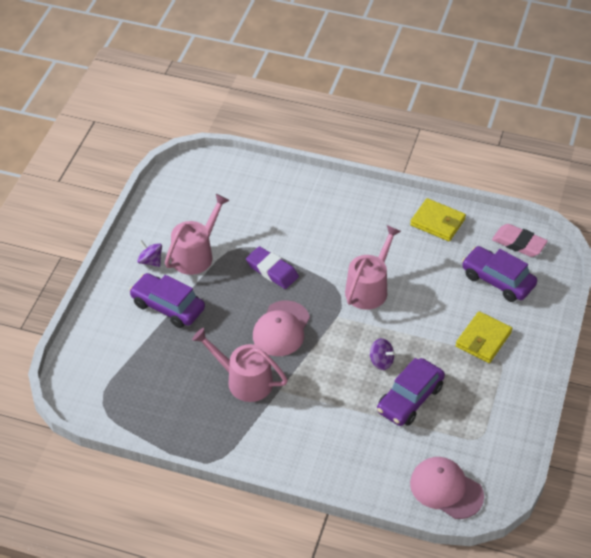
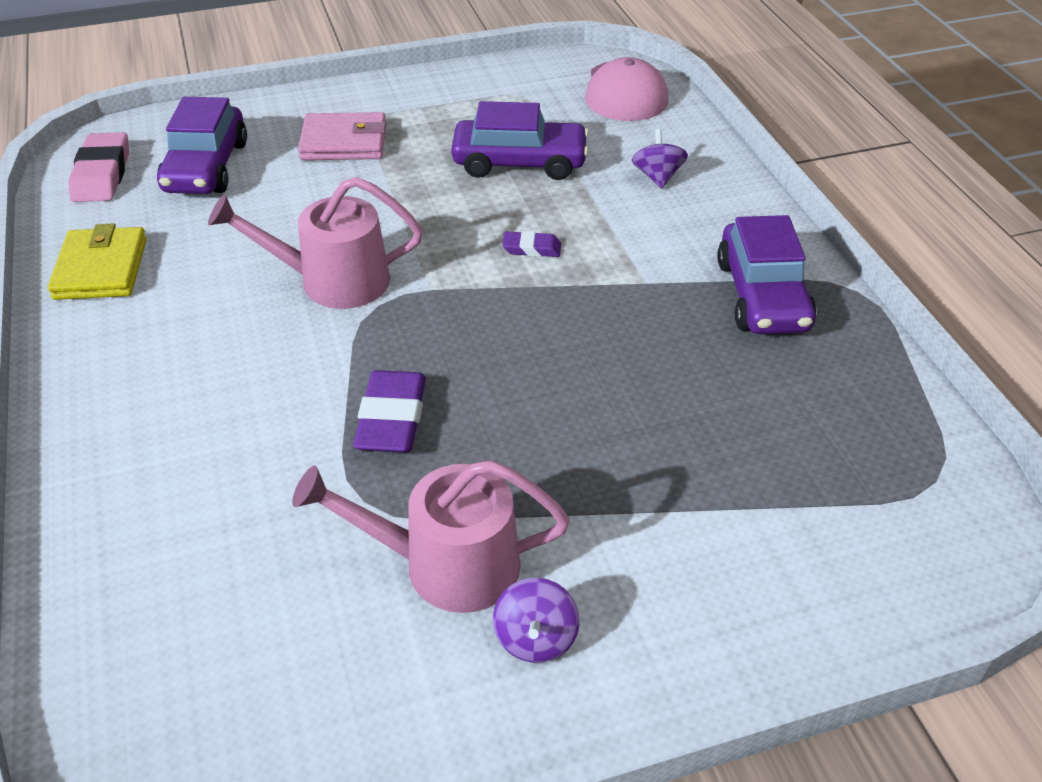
camera: 125 degrees left, 5 degrees down
purple car [129,273,205,328] -> purple car moved to [717,215,817,334]
pink watering can [192,328,288,402] -> none
pink cap [253,300,310,356] -> none
purple spinning top [370,338,395,370] -> purple spinning top moved to [632,129,688,189]
yellow wallet [456,311,512,363] -> pink wallet [298,112,386,160]
none -> purple eraser [502,231,561,257]

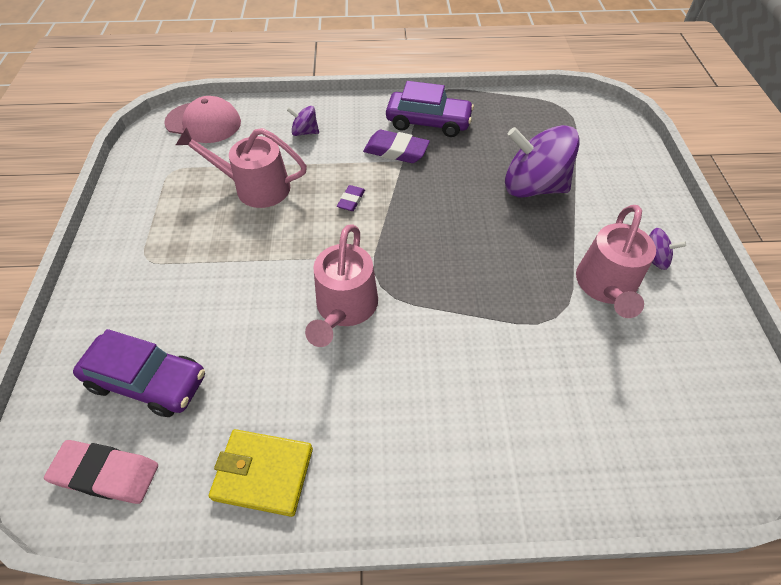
camera: 75 degrees left, 10 degrees up
pink wallet [298,112,386,160] -> none
purple eraser [353,370,426,453] -> purple eraser moved to [363,130,430,163]
purple car [451,101,589,180] -> pink watering can [176,127,307,208]
none -> purple spinning top [505,125,580,197]

